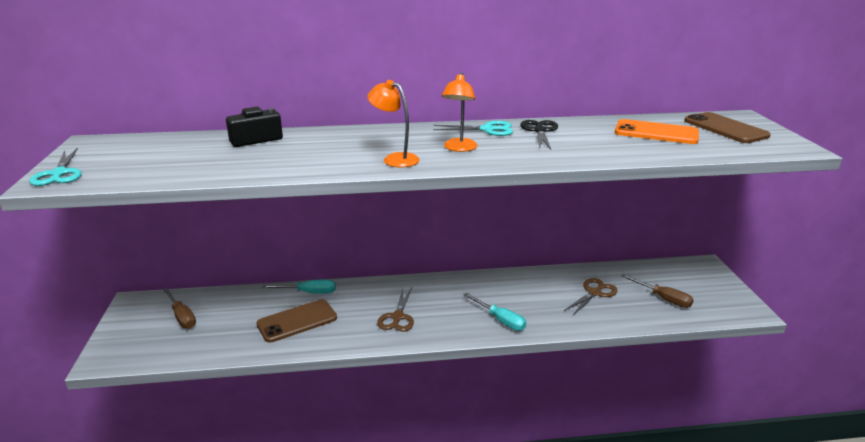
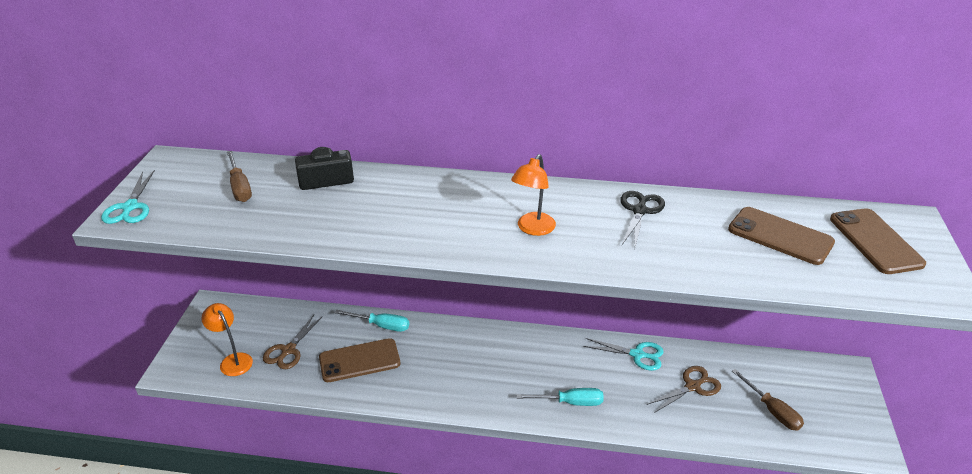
camera: 15 degrees right, 10 degrees up
brown screwdriver [163,288,196,328] -> brown screwdriver moved to [227,151,252,202]
orange lamp [367,80,420,167] -> orange lamp moved to [201,303,253,376]
brown scissors [377,288,414,332] -> brown scissors moved to [263,315,323,369]
turquoise scissors [433,121,513,136] -> turquoise scissors moved to [583,338,664,371]
turquoise screwdriver [463,293,526,331] -> turquoise screwdriver turned 60 degrees counterclockwise [517,388,604,406]
orange phone [615,119,699,144] -> brown phone [728,207,835,265]

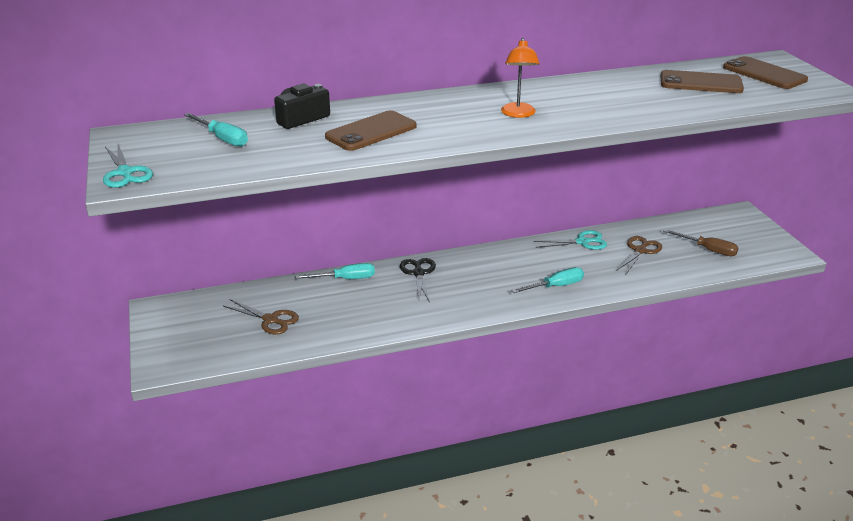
camera: 25 degrees left, 5 degrees down
orange lamp [201,303,253,376] -> none
brown screwdriver [227,151,252,202] -> turquoise screwdriver [184,113,248,147]
brown scissors [263,315,323,369] -> brown scissors turned 60 degrees counterclockwise [223,299,299,335]
brown phone [319,338,400,382] -> brown phone moved to [325,110,417,151]
black scissors [620,191,665,247] -> black scissors moved to [400,258,436,302]

